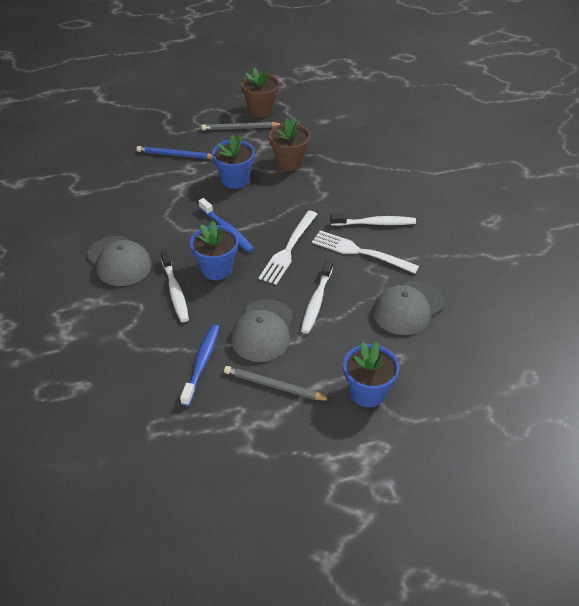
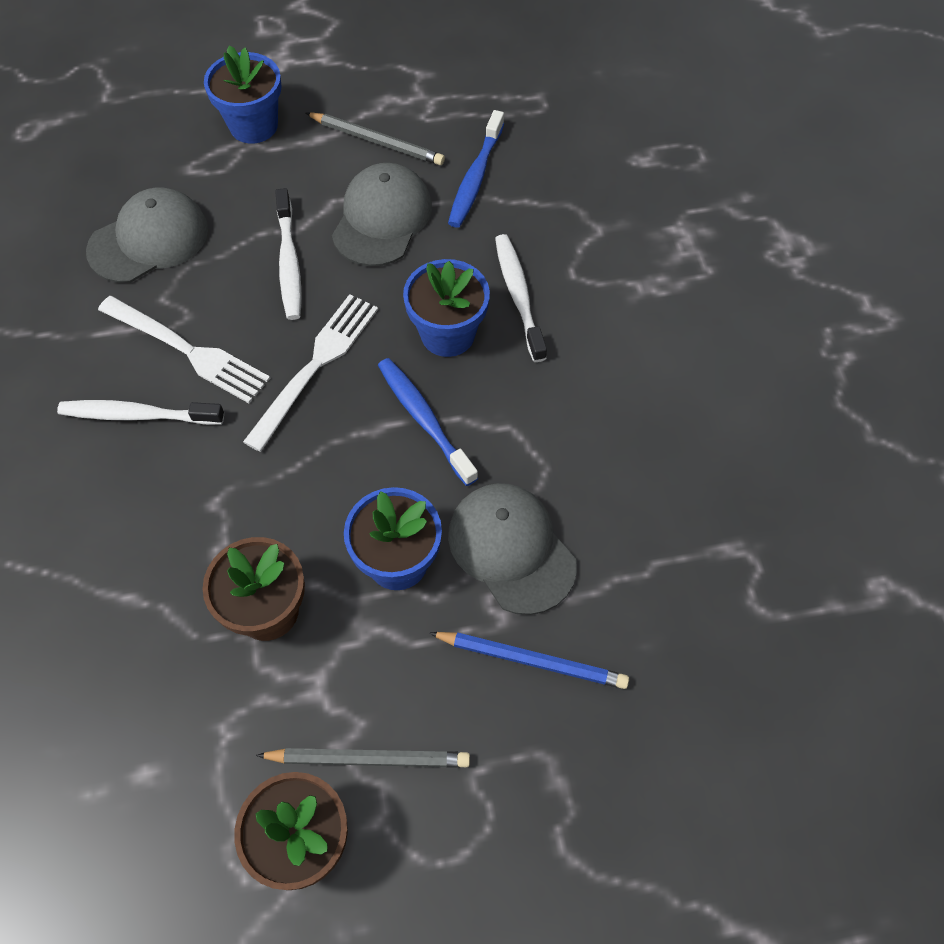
camera: 175 degrees left, 15 degrees up
grey cap [87,236,152,286] -> grey cap moved to [448,483,577,615]
white toothbrush [301,259,333,334] -> white toothbrush turned 150 degrees clockwise [275,188,302,320]

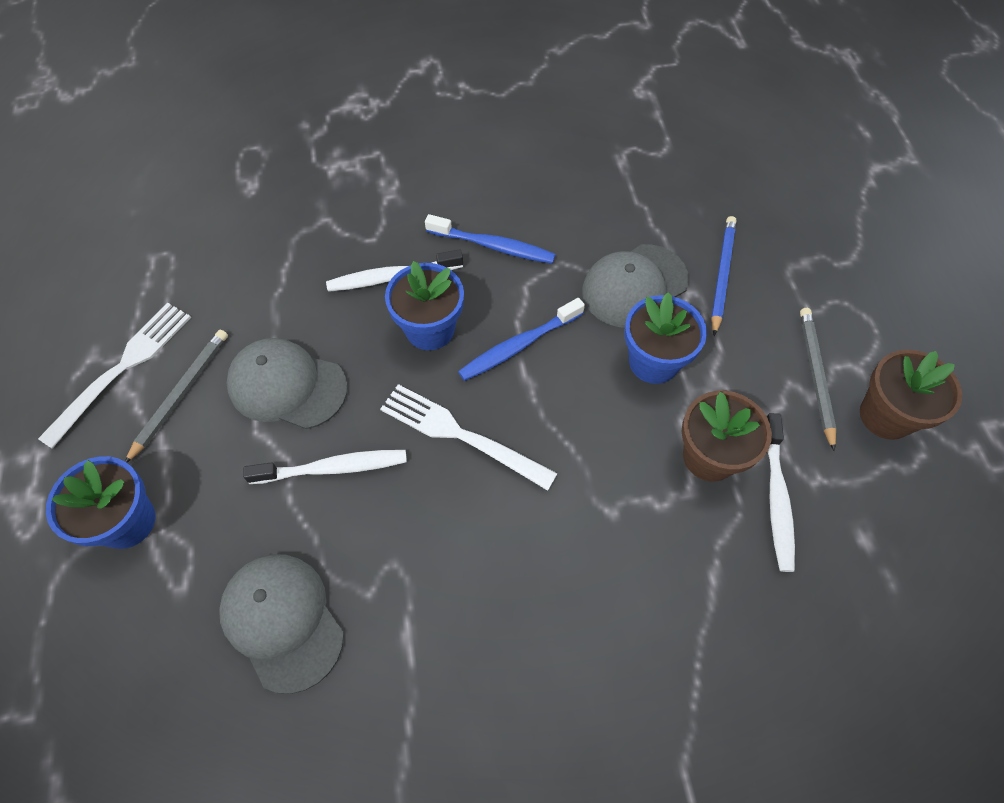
camera: 90 degrees left, 0 degrees up
white toothbrush [57,400,224,425] -> white toothbrush moved to [767,413,795,572]
white fork [98,296,270,403] -> white fork moved to [38,303,191,449]
blue toothbrush [448,110,504,228] -> blue toothbrush moved to [425,214,556,264]

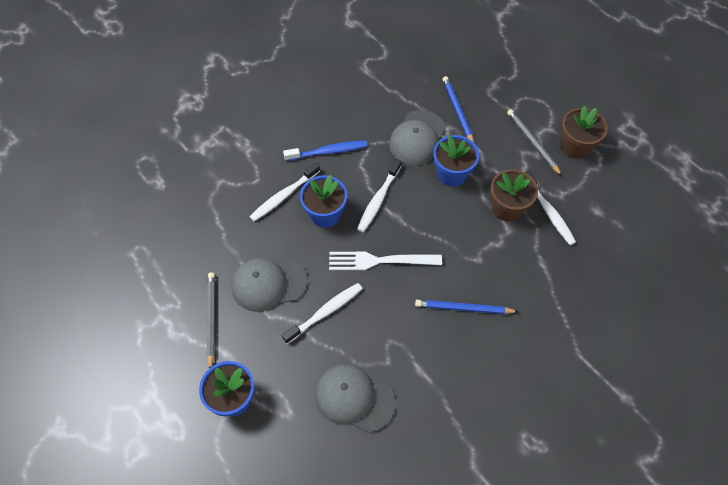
camera: 30 degrees left, 0 degrees up
white fork [38,303,191,449] -> none
blue toothbrush [458,298,585,381] -> white toothbrush [357,159,402,232]
none -> blue pencil [415,300,519,314]

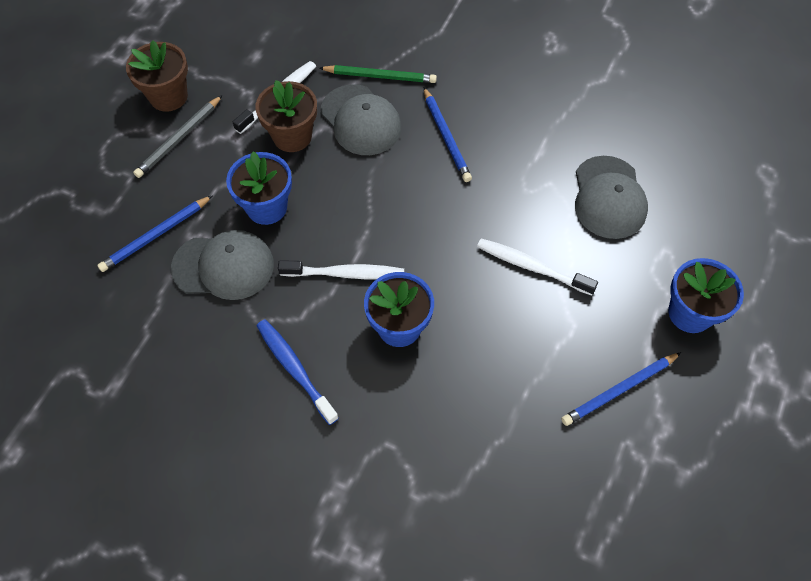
camera: 115 degrees left, 0 degrees up
grey pencil [207,272,215,369] -> blue pencil [561,352,681,426]
grey cap [231,258,307,312] -> grey cap moved to [321,84,401,155]
white toothbrush [250,162,320,221] -> none
white fork [329,252,442,270] -> none
none -> green pencil [319,65,437,83]

